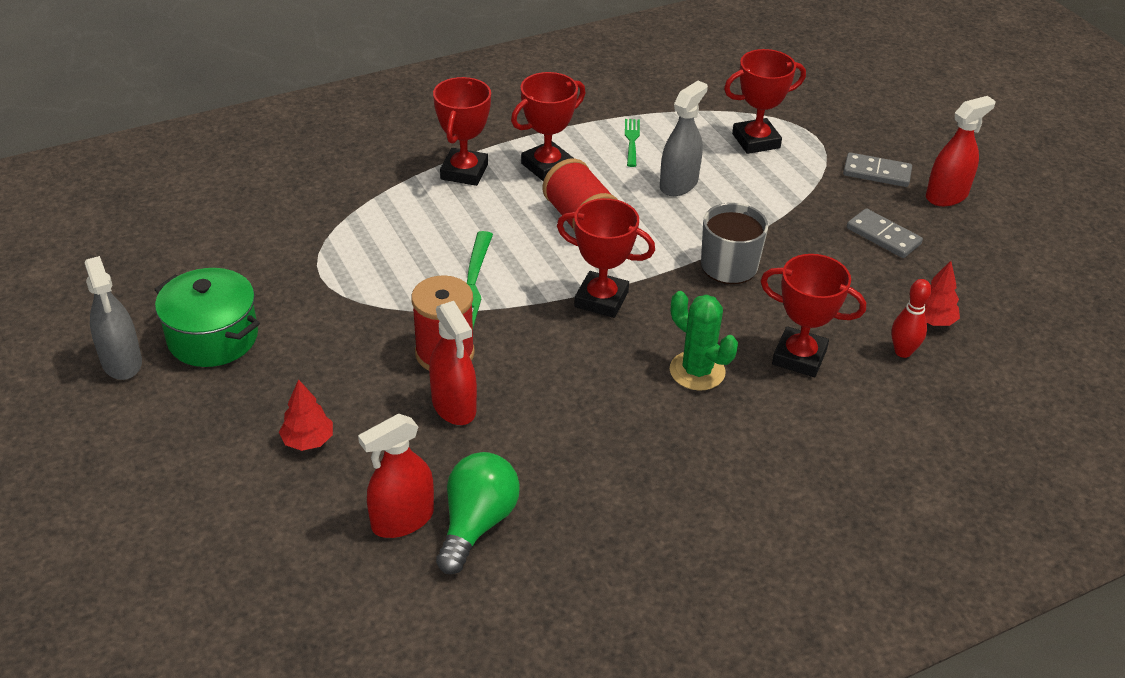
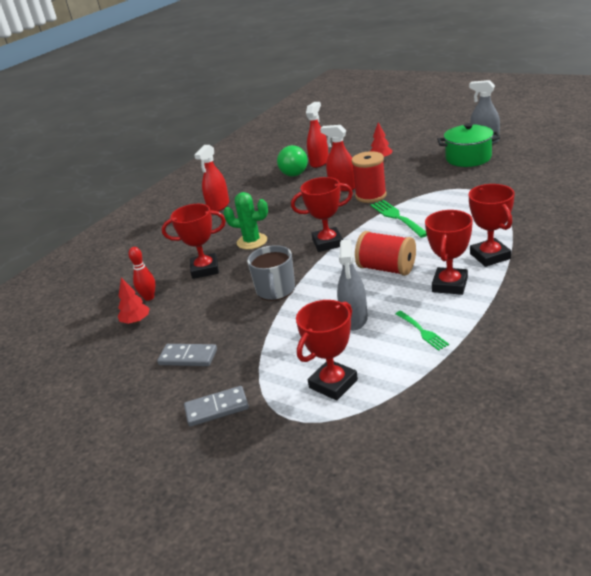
camera: 155 degrees right, 10 degrees down
red spray bottle [926,96,995,206] -> red spray bottle moved to [194,145,229,212]

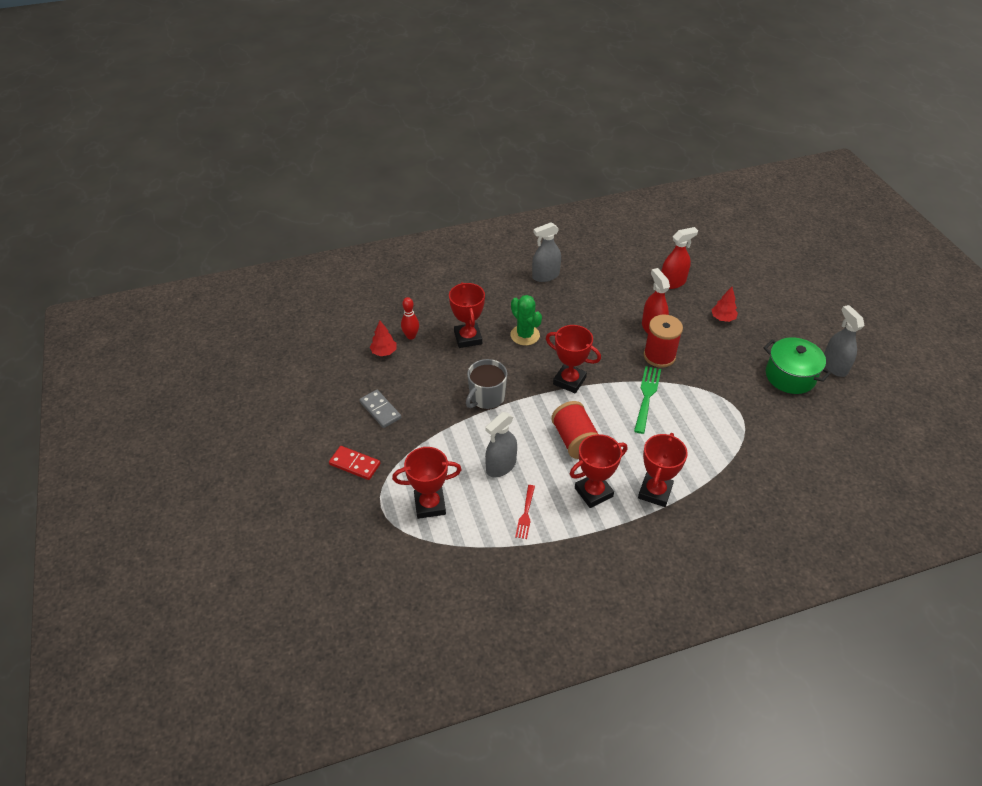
camera: 35 degrees right, 15 degrees up
red trophy [162,204,226,279] -> red trophy turned 45 degrees clockwise [449,282,485,348]
grey domino [184,386,249,427] -> red domino [329,446,380,480]
red spray bottle [194,145,229,212] -> grey spray bottle [532,222,561,282]
green light bulb [277,145,308,177] -> none
green fork [395,311,449,351] -> red fork [515,485,535,539]

